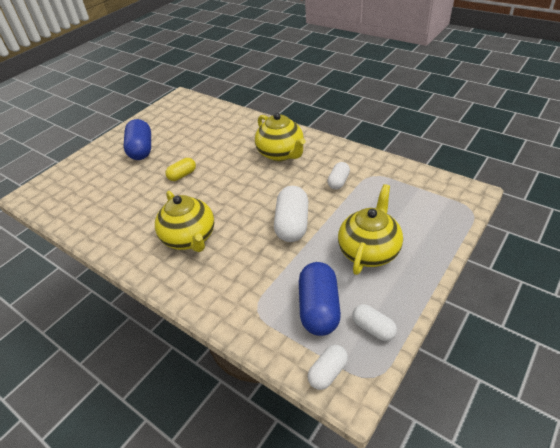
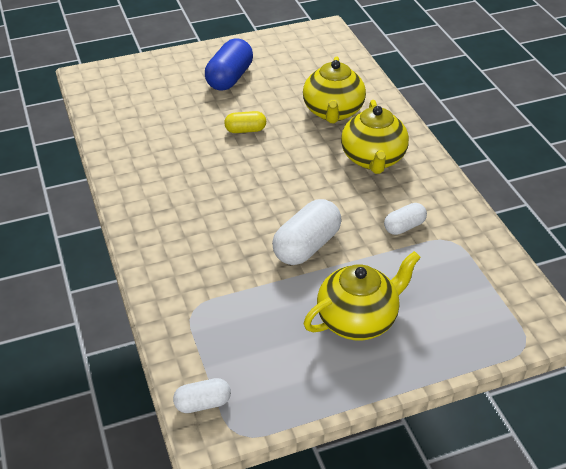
camera: 30 degrees right, 0 degrees up
yellow teapot [155,191,214,252] -> yellow teapot moved to [303,57,366,123]
blue capsule [299,262,341,336] -> none
white capsule [352,304,397,341] -> none

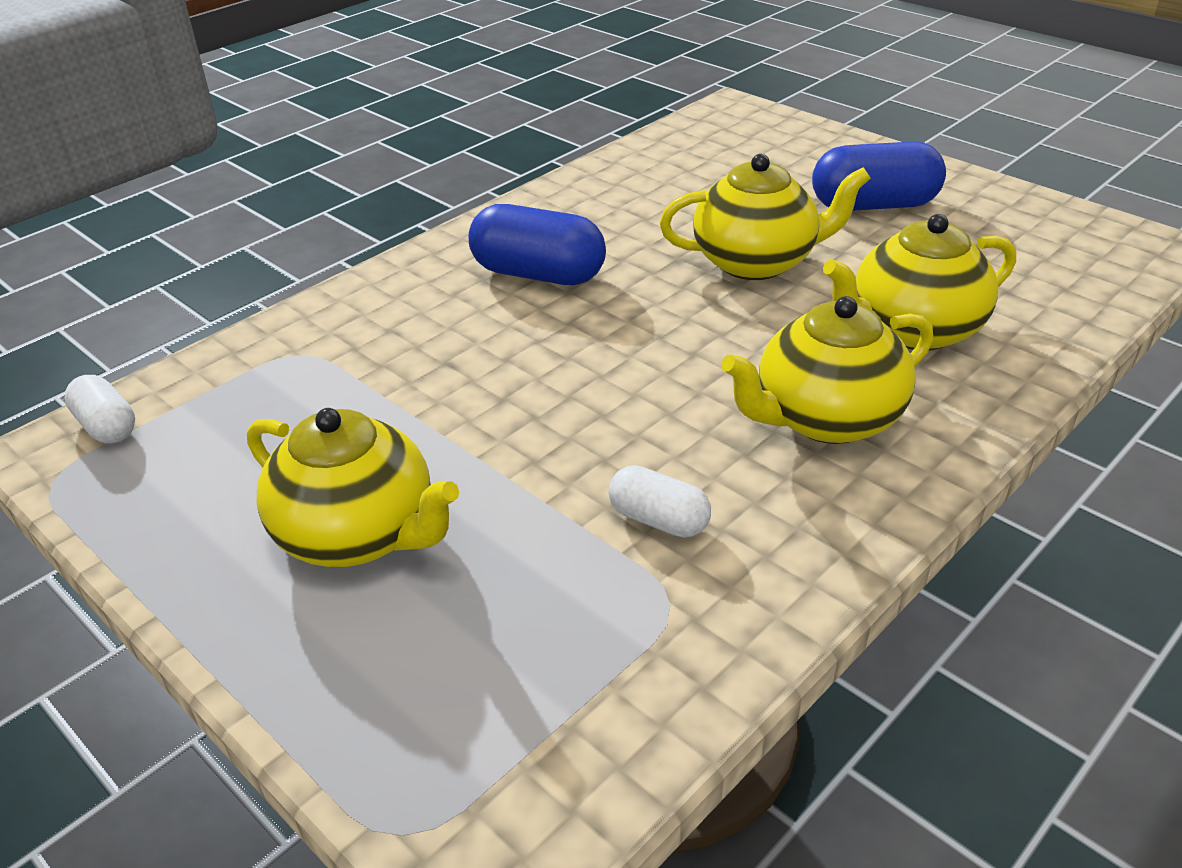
camera: 65 degrees right, 5 degrees down
yellow capsule [224,111,266,133] -> yellow teapot [660,154,871,280]
white capsule [272,199,342,265] -> none
none -> blue capsule [469,204,606,285]

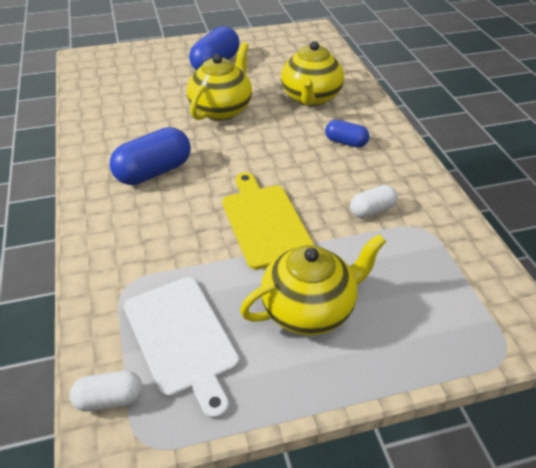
camera: 60 degrees left, 5 degrees up
yellow teapot [721,296,933,444] -> blue capsule [325,120,370,148]
none -> white cutting board [124,277,240,419]
none -> yellow cutting board [223,172,314,270]

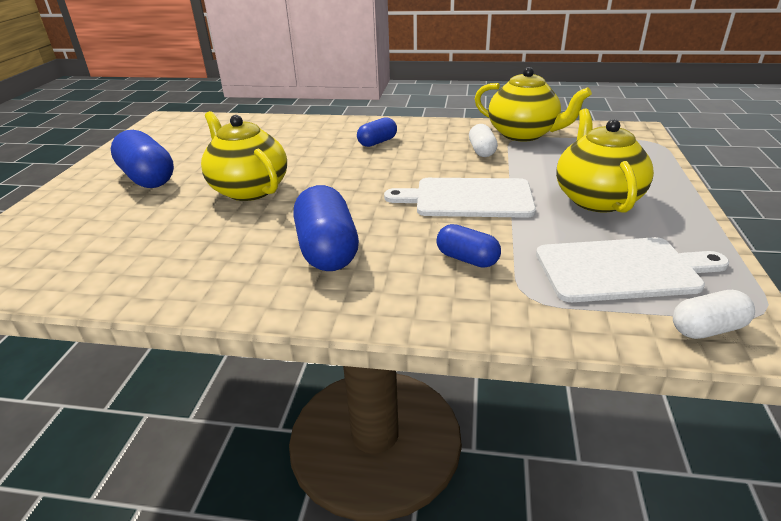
camera: 65 degrees left, 10 degrees down
white capsule [70,371,142,411] -> white capsule turned 60 degrees clockwise [673,290,755,339]
yellow cutting board [223,172,314,270] -> white cutting board [384,178,536,218]
yellow teapot [281,41,344,106] -> yellow teapot moved to [475,67,592,141]
none -> blue capsule [436,224,501,268]

